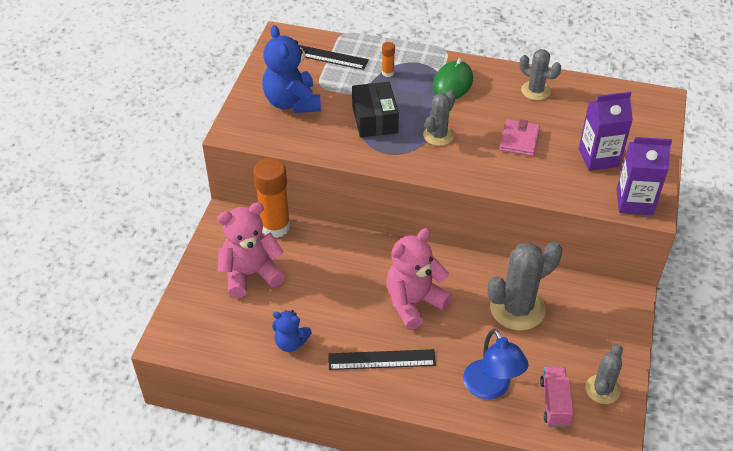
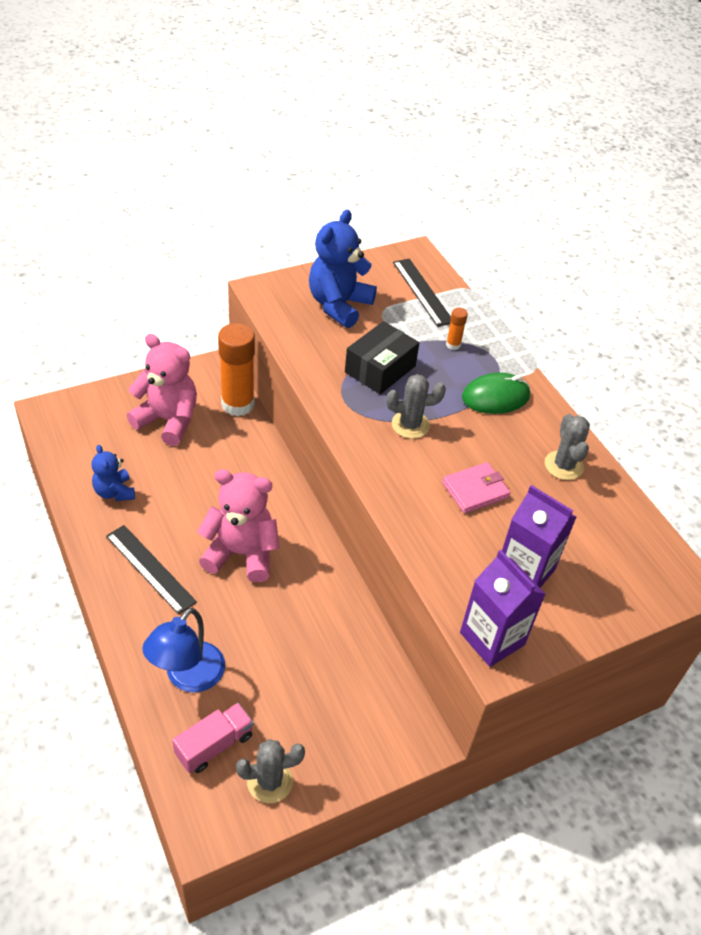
camera: 45 degrees right, 0 degrees up
grey cactus [488,241,562,331] -> none

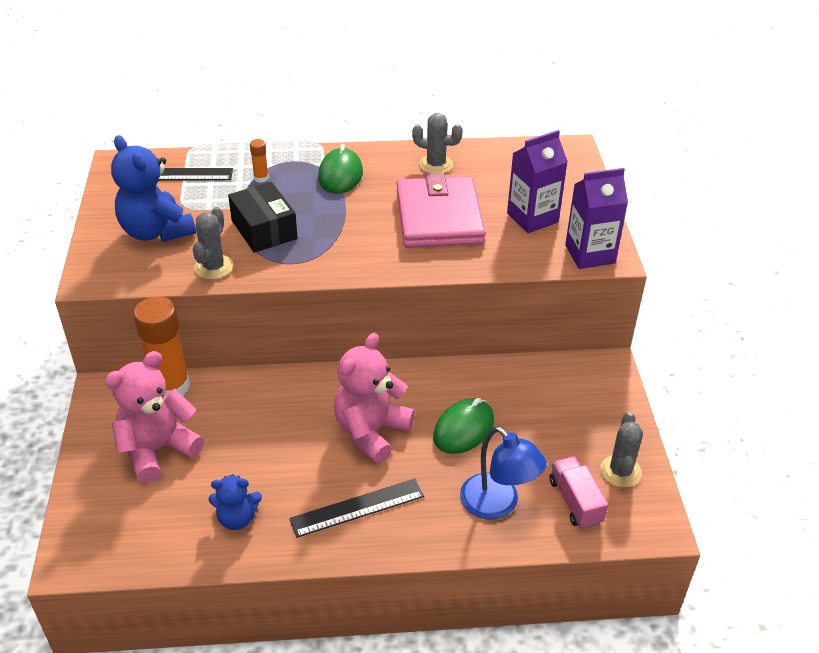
camera: 65 degrees left, 5 degrees down
grey cactus [386,374,446,439] -> grey cactus moved to [193,207,233,280]
pink wallet [442,462,511,513] -> pink wallet [397,173,486,248], size x1.96
none -> green mouse [433,398,494,454]

